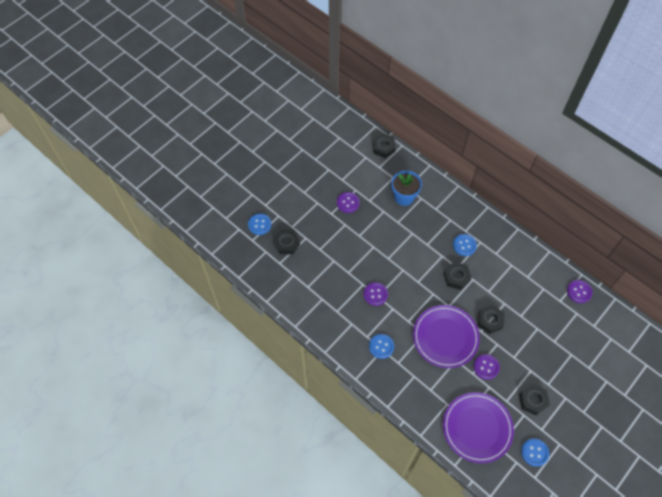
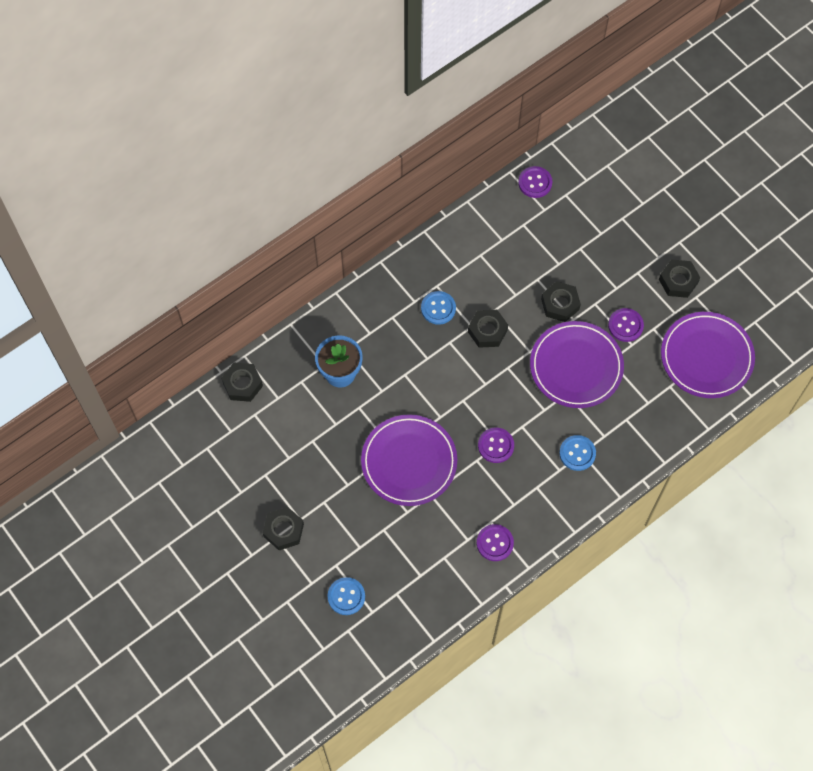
camera: 80 degrees left, 5 degrees up
black nut [273,229,300,254] -> black nut moved to [263,507,304,550]
purple button [337,192,360,213] -> purple button moved to [477,524,514,561]
blue button [521,438,549,467] -> none
none -> purple plate [361,414,457,506]

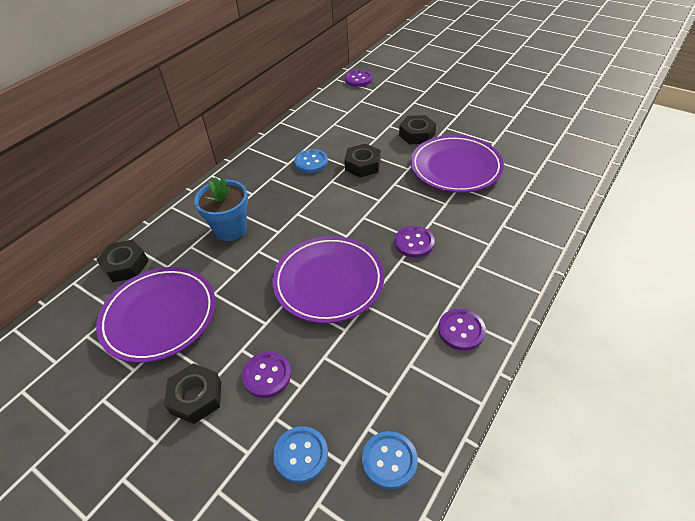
camera: 15 degrees left, 20 degrees down
blue button [559,435,596,471] -> blue button moved to [362,431,418,489]
purple button [608,308,644,342] -> purple button moved to [242,352,291,398]
black nut [659,259,701,298] -> none
purple plate [661,312,755,398] -> purple plate moved to [96,267,215,363]

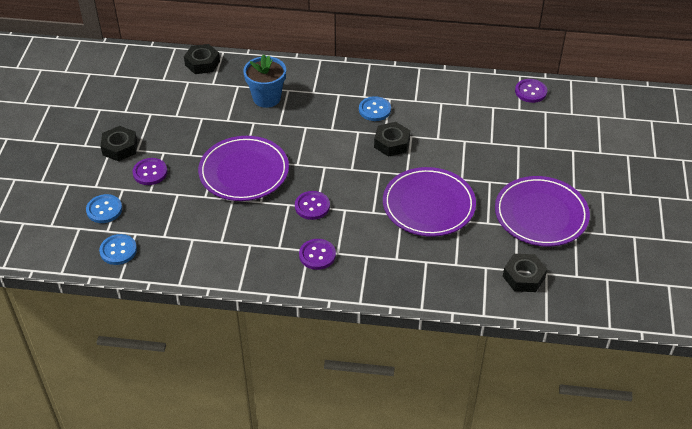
camera: 60 degrees right, 0 degrees up
purple plate [96,267,215,363] -> purple plate moved to [495,176,590,247]
black nut [399,115,436,144] -> black nut moved to [503,254,547,292]
purple button [438,309,486,351] -> purple button moved to [299,239,336,270]

